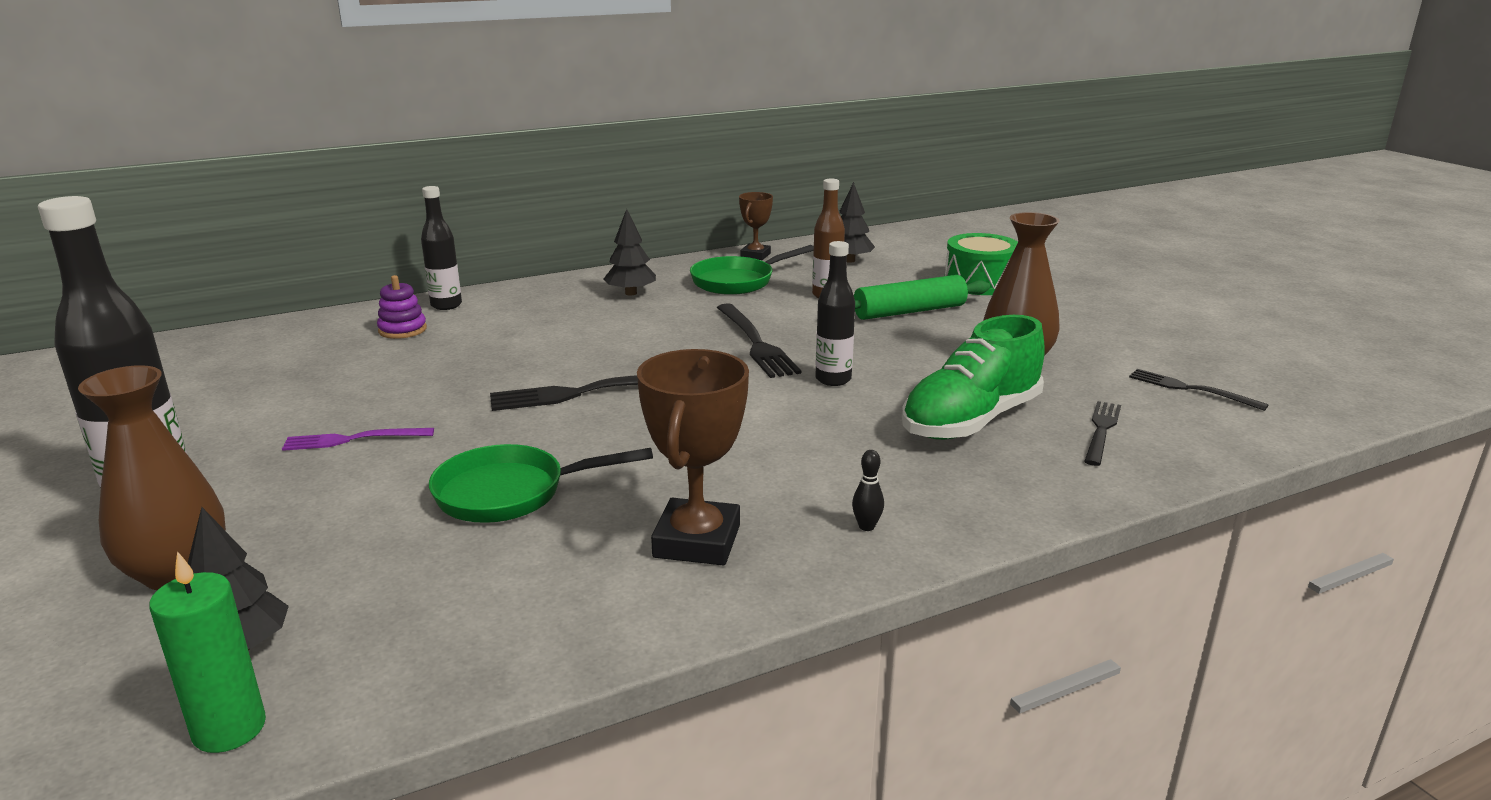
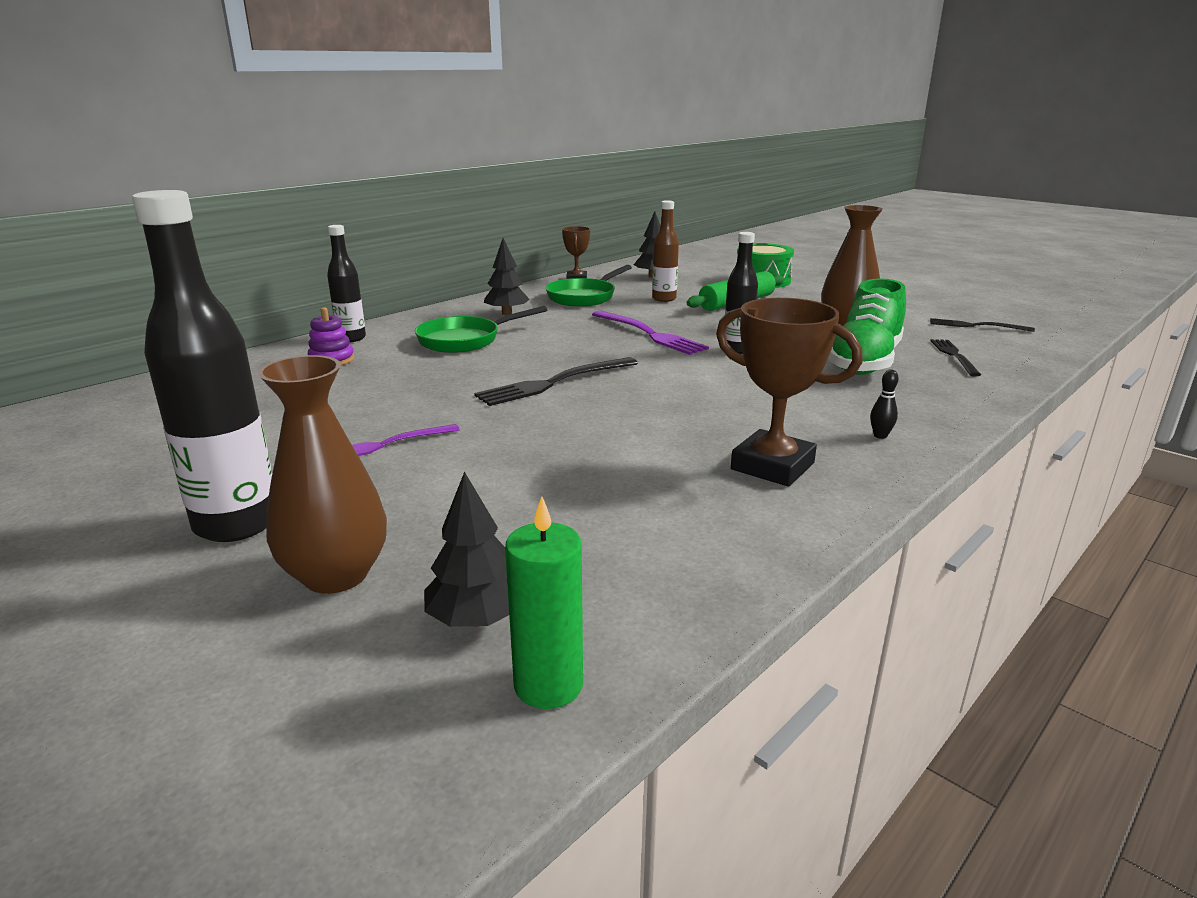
camera: 20 degrees left, 0 degrees up
green pan [429,444,653,523] -> green pan moved to [415,306,547,353]
brown trophy [637,349,749,566] -> brown trophy turned 45 degrees counterclockwise [716,298,863,486]
black fork [717,303,801,378] -> purple fork [592,310,709,355]

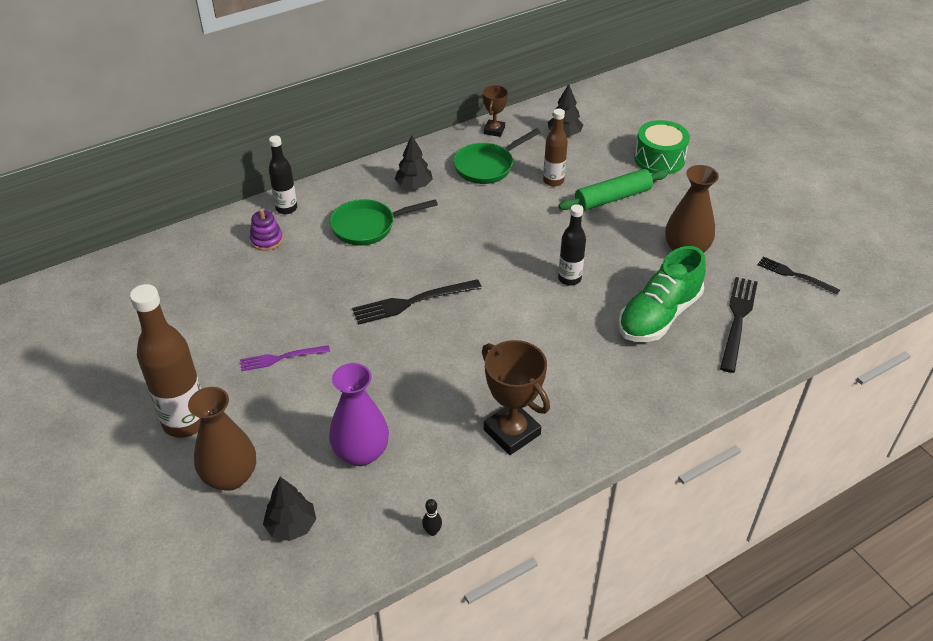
camera: 15 degrees right, 20 degrees up
black bottle [132,190,272,542] -> brown bottle [130,284,201,438]
green candle [505,497,583,709] -> none
purple fork [592,310,709,355] -> none
black bowling pin [870,369,899,439] -> black bowling pin moved to [422,499,442,536]
black fork [930,339,981,377] -> black fork [720,277,758,373], size x1.55
none -> purple vase [329,363,389,466]

